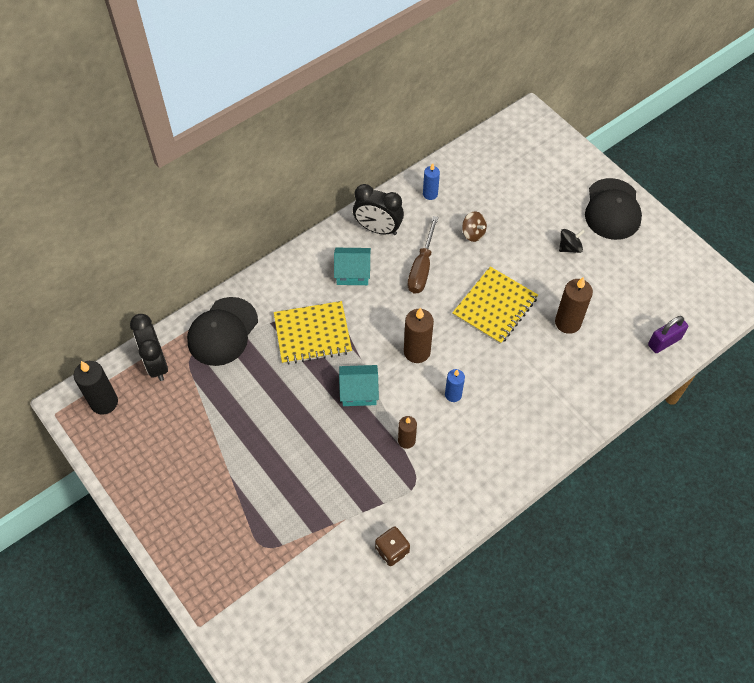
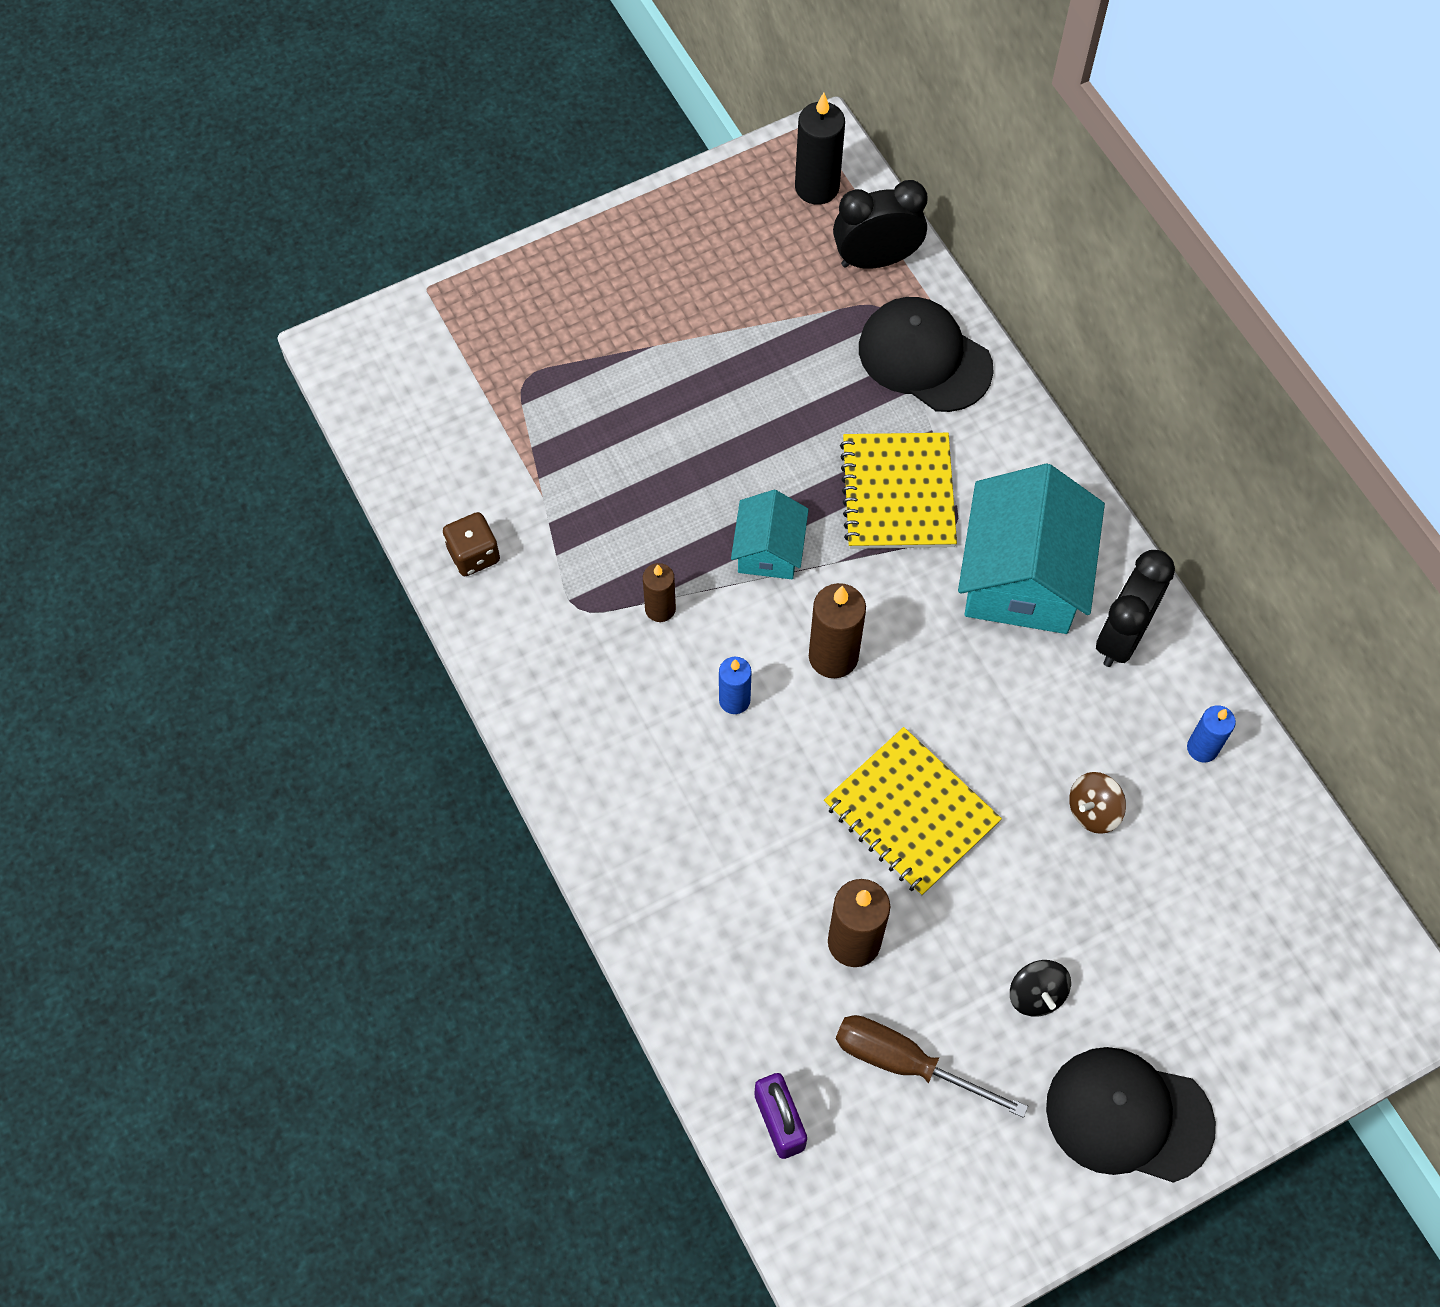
camera: 100 degrees right, 5 degrees up
turquoise house [334,248,371,285] -> turquoise house [958,464,1105,634], size x1.85
brown screwdriver [407,216,438,294] -> brown screwdriver moved to [836,1015,1028,1118]

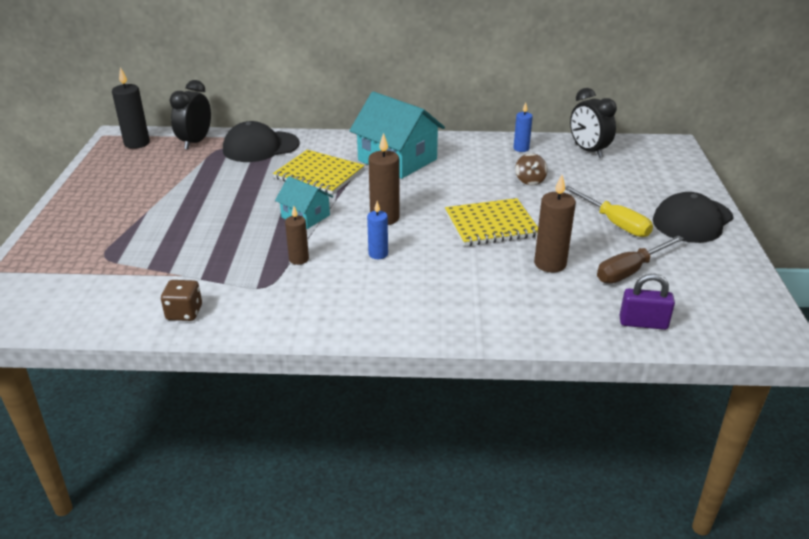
camera: 60 degrees left, 30 degrees down
black spinning top [1010,960,1071,1016] -> yellow screwdriver [565,186,653,237]
black clock [1096,550,1175,667] -> black clock moved to [570,88,617,158]

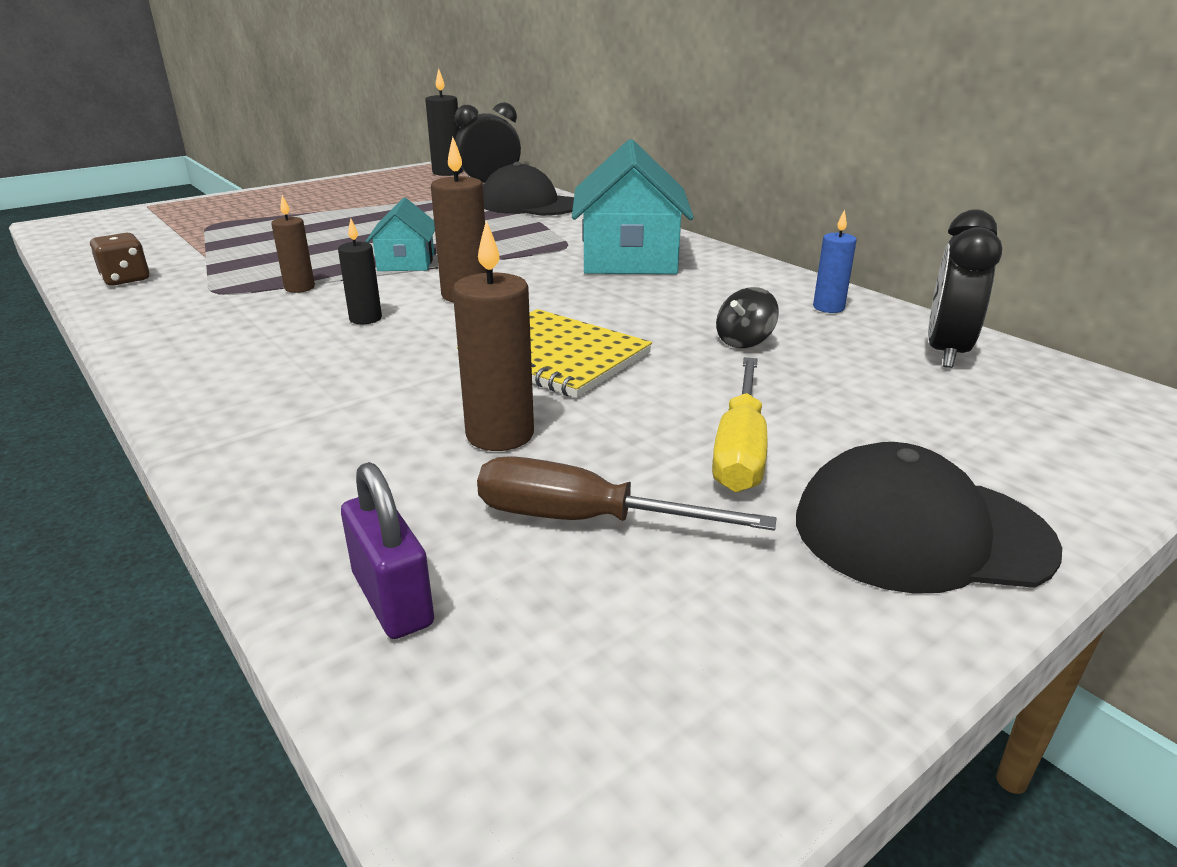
camera: 50 degrees right, 5 degrees down
yellow notebook [273,150,365,195] -> none
blue candle [367,201,388,259] -> black candle [338,218,382,324]
brown spinning top [515,153,547,185] -> black spinning top [716,287,779,348]

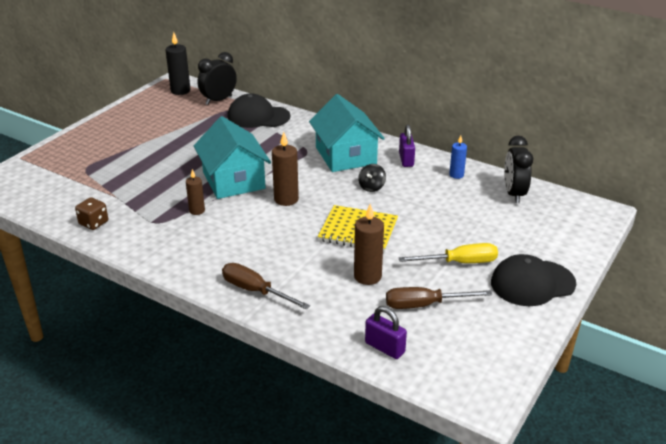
camera: 20 degrees left, 5 degrees up
black candle [338,218,382,324] -> none
turquoise house [366,197,435,271] -> turquoise house [194,116,271,199], size x1.85
yellow screwdriver [712,357,768,493] -> yellow screwdriver turned 90 degrees counterclockwise [399,243,498,263]
black spinning top [716,287,779,348] -> black spinning top moved to [358,164,386,192]
none -> brown screwdriver [222,263,310,310]
none -> purple padlock [399,124,415,167]

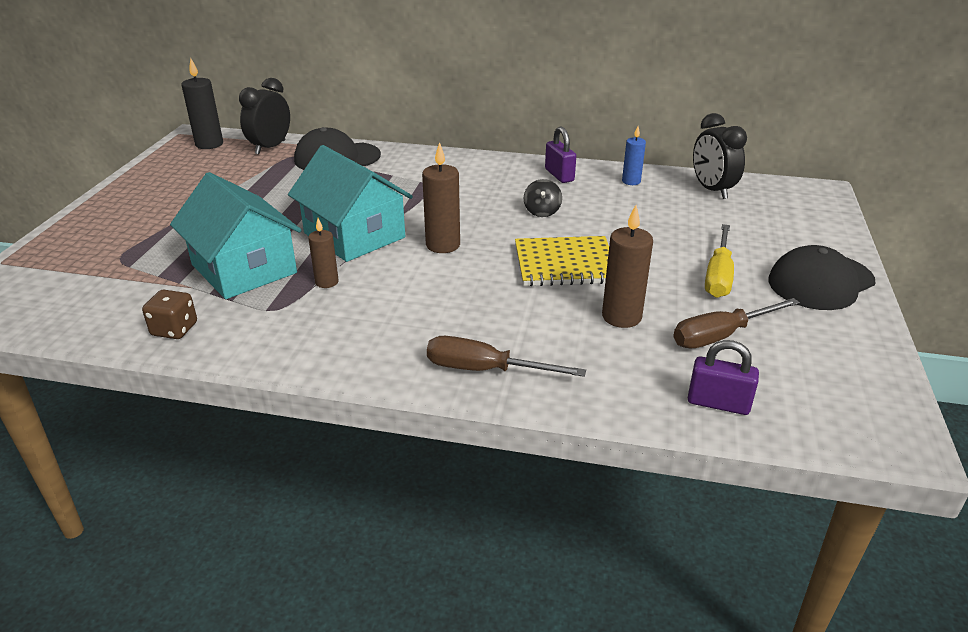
camera: 20 degrees left, 0 degrees up
turquoise house [309,94,385,172] -> turquoise house moved to [170,172,302,299]
yellow screwdriver [399,243,498,263] -> yellow screwdriver turned 135 degrees clockwise [705,224,734,298]

